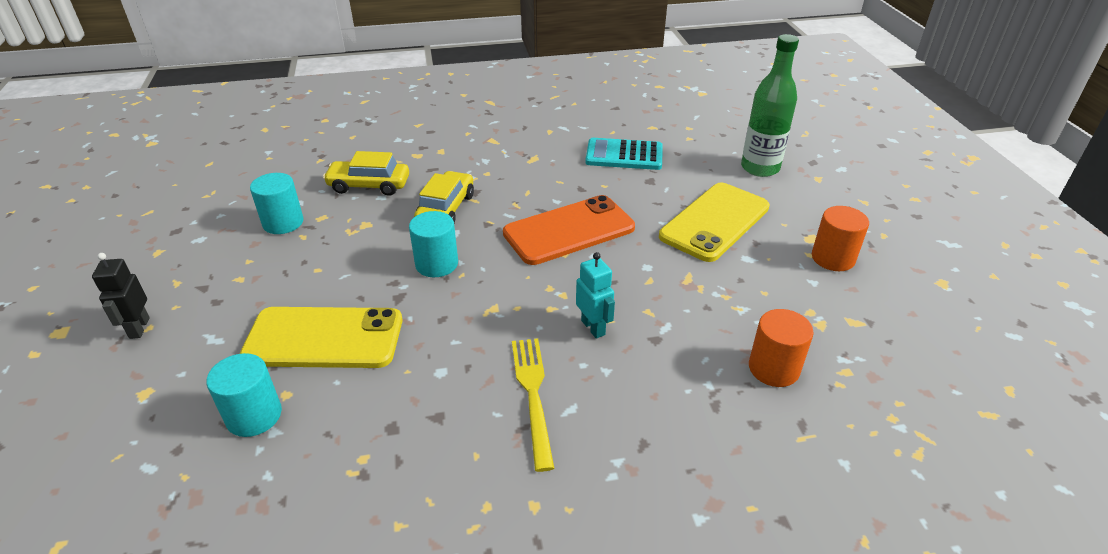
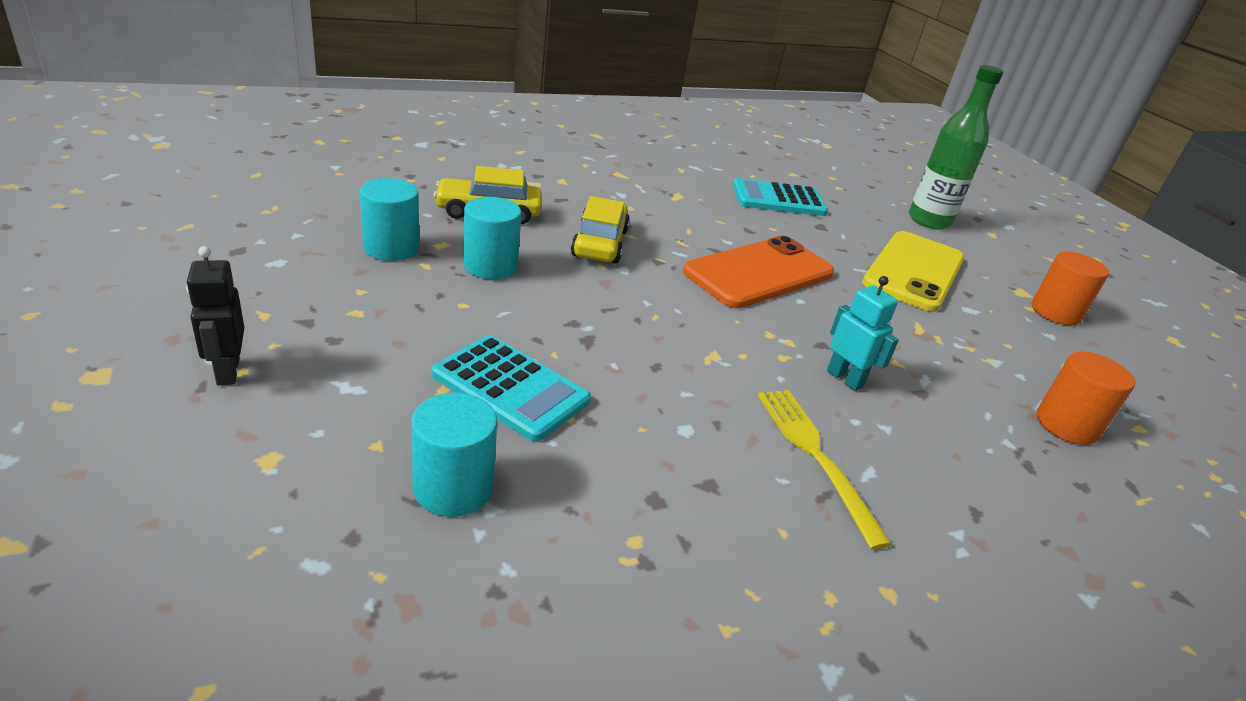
camera: 15 degrees left, 5 degrees down
yellow phone [240,307,402,368] -> turquoise calculator [431,335,591,442]
turquoise cylinder [409,211,458,277] -> turquoise cylinder moved to [463,197,522,279]

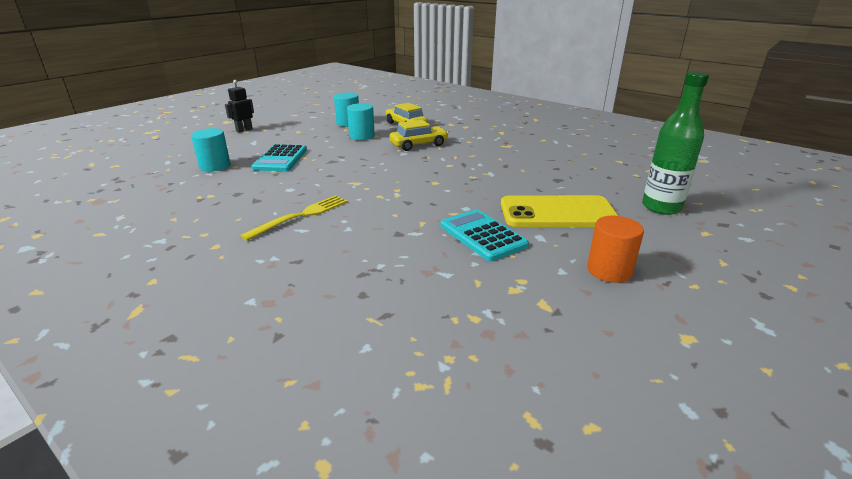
camera: 65 degrees right, 5 degrees down
orange phone [683,236,834,308] -> none
turquoise calculator [733,178,828,216] -> turquoise calculator moved to [440,209,529,261]
turquoise robot [827,276,899,391] -> none
orange cylinder [1037,351,1135,445] -> none

